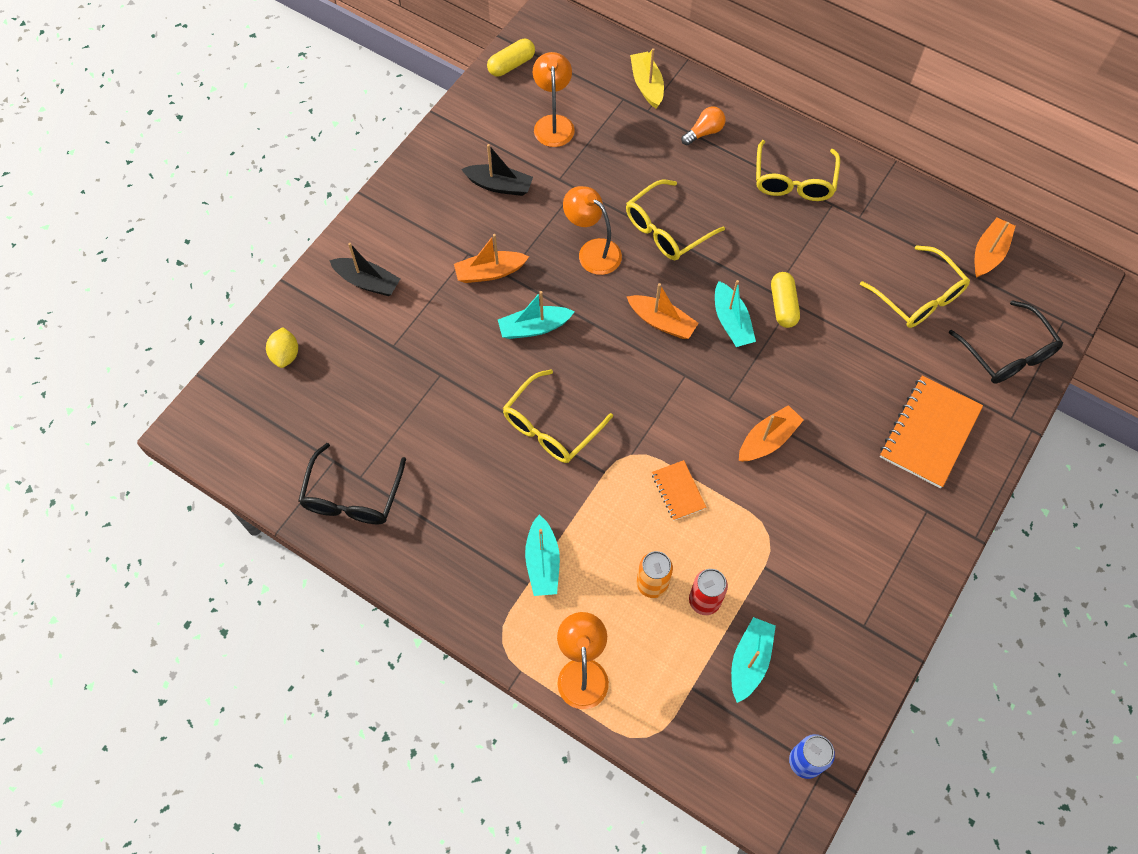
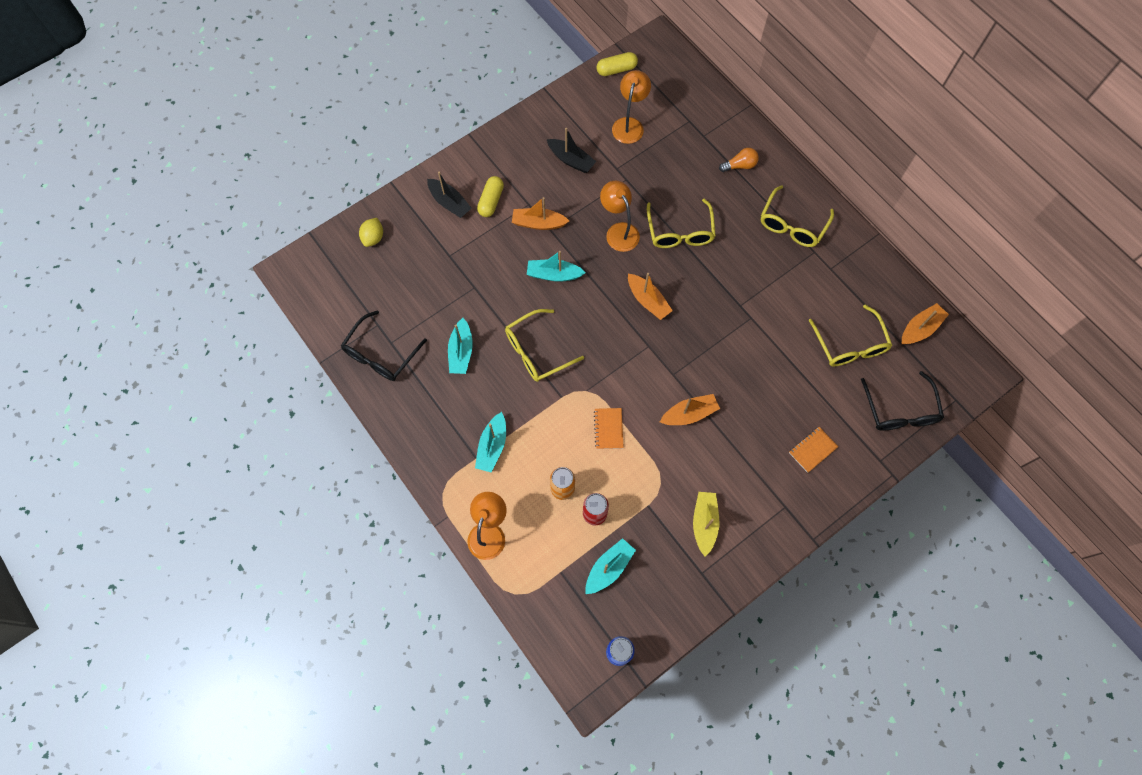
camera: 20 degrees right, 5 degrees up
yellow glasses [626,179,725,260] -> yellow glasses turned 75 degrees counterclockwise [647,199,716,248]
yellow boat [630,48,664,108] -> yellow boat moved to [693,492,719,557]
turquoise boat [715,280,756,347] -> turquoise boat moved to [448,318,473,374]
yellow capsule [771,272,800,328] -> yellow capsule moved to [477,176,504,217]
orange notebook [880,375,983,488] -> orange notebook [789,427,838,473], size x0.52

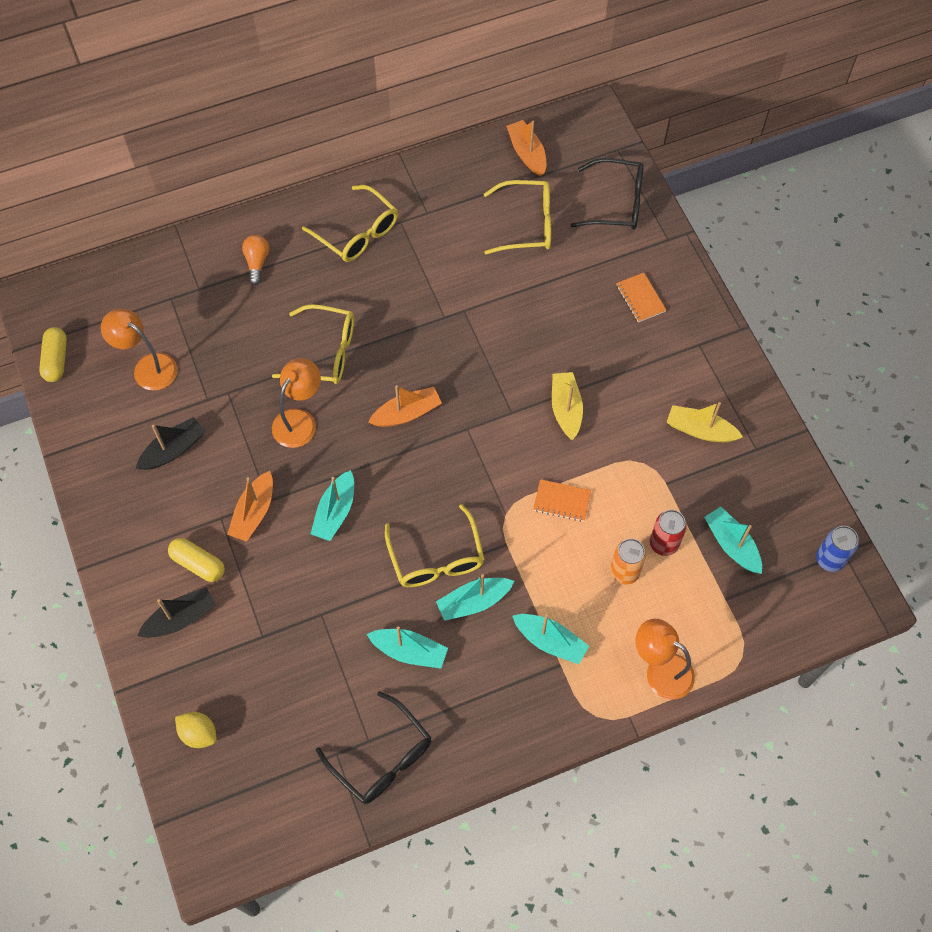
camera: 75 degrees left, 5 degrees down
orange lamp [600,181,640,252] -> orange lamp turned 135 degrees clockwise [272,358,321,448]
orange boat [660,394,720,425] -> yellow boat [552,372,583,440]
none -> turquoise boat [436,574,514,621]

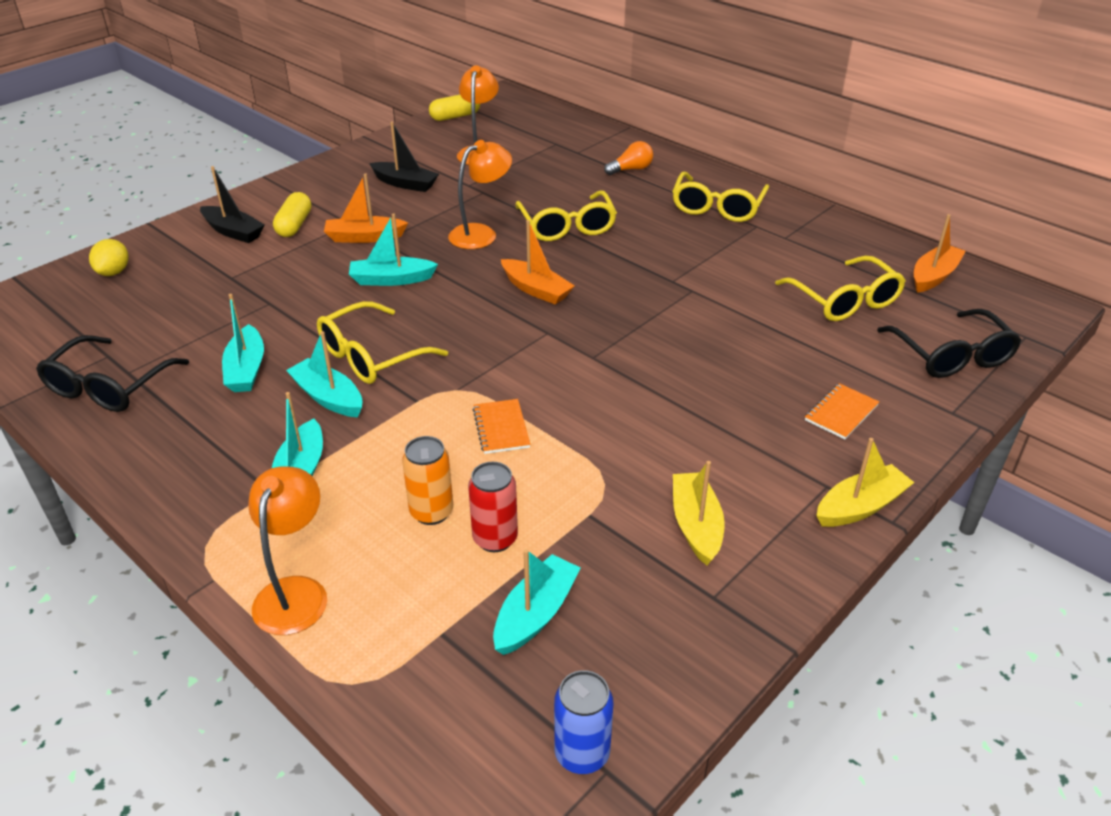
camera: 65 degrees right, 25 degrees down
orange lamp [272,358,321,448] -> orange lamp turned 45 degrees counterclockwise [448,140,512,249]
yellow boat [552,372,583,440] -> yellow boat moved to [816,438,915,527]

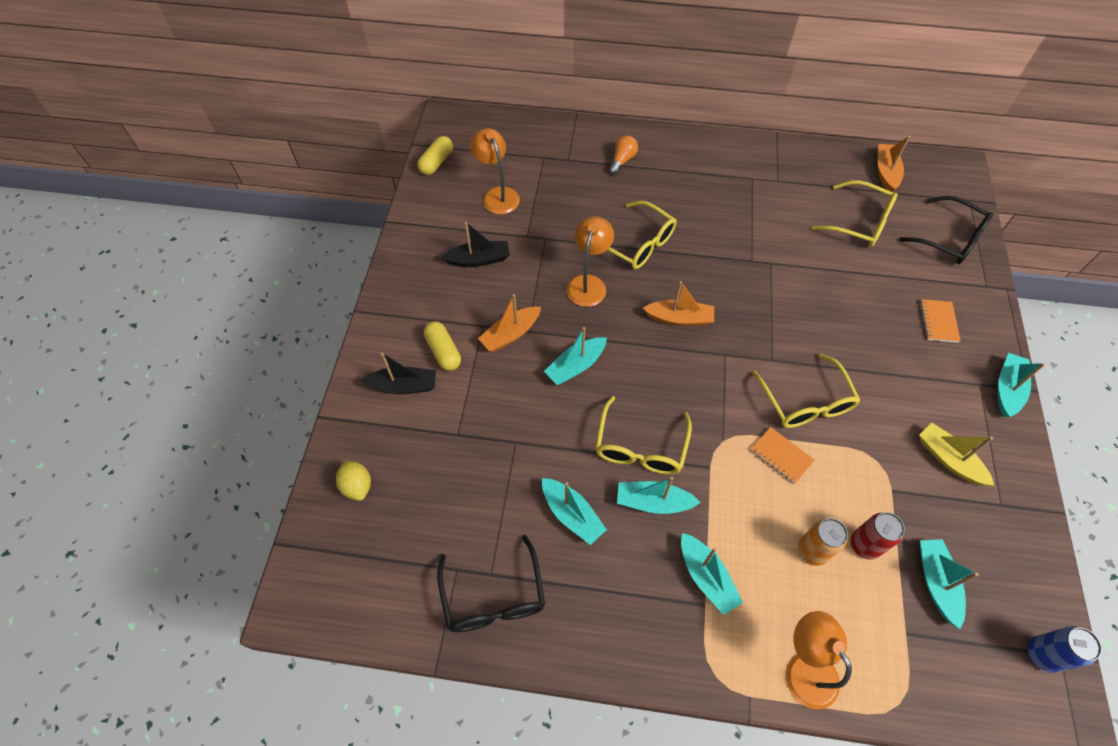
camera: 35 degrees left, 20 degrees up
yellow glasses [672,172,769,222] -> yellow glasses moved to [752,354,861,428]
yellow boat [816,438,915,527] -> turquoise boat [997,353,1045,417]

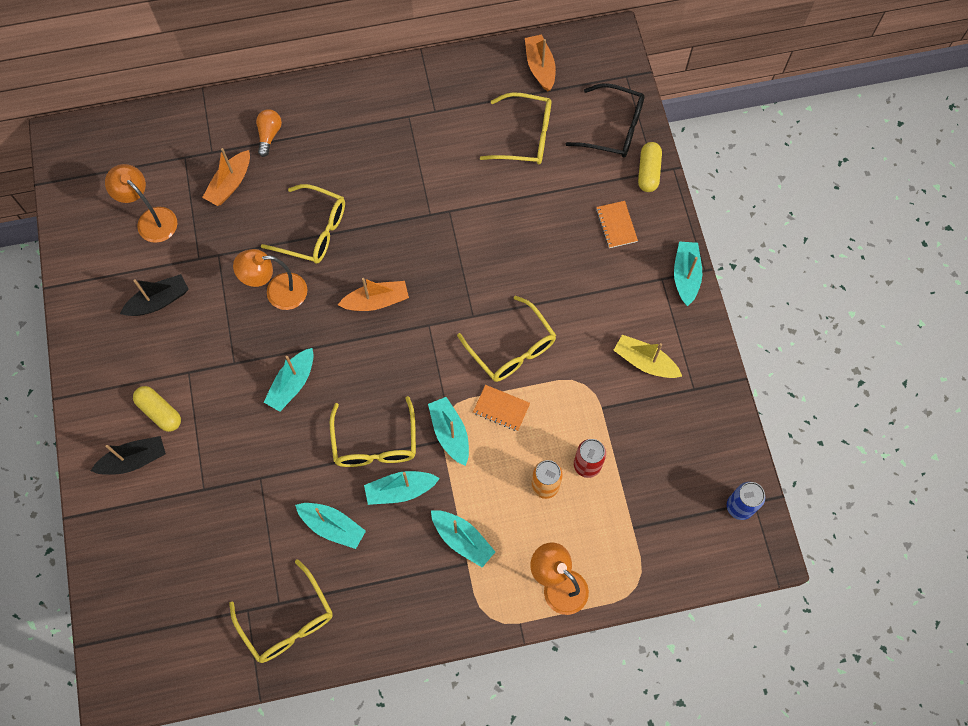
camera: 20 degrees left, 10 degrees up
yellow lemon [336,460,371,501] -> none
yellow capsule [417,136,453,175] -> yellow capsule moved to [638,142,662,192]
black glasses [437,535,545,632] -> yellow glasses [229,559,333,663]
orange boat [478,294,541,352] -> orange boat moved to [202,148,250,206]
orange lamp [566,216,614,307] -> orange lamp turned 90 degrees counterclockwise [233,249,308,310]
turquoise boat [920,539,979,629] -> turquoise boat moved to [428,397,469,466]

